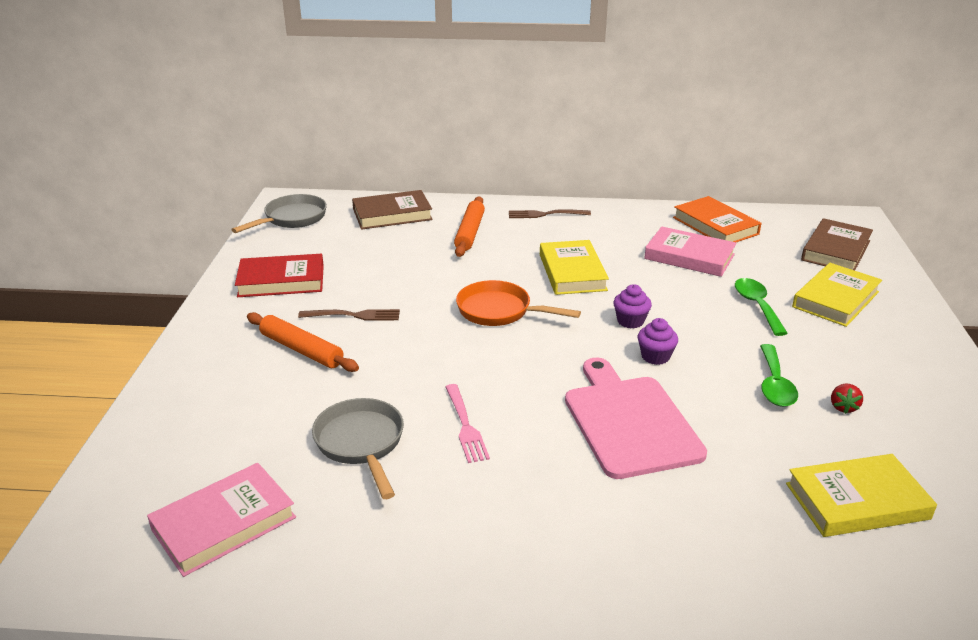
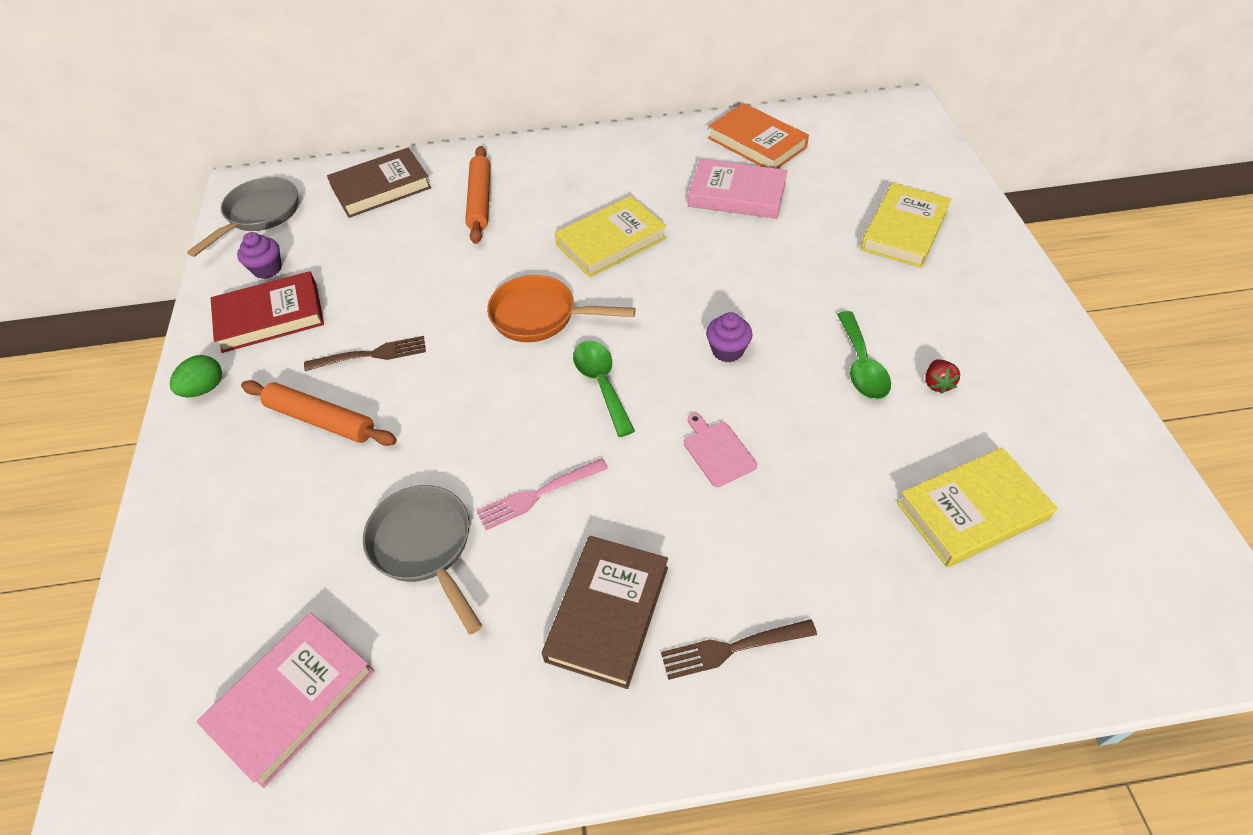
camera: 10 degrees left, 20 degrees up
pink fork [445,384,490,463] -> pink fork turned 90 degrees clockwise [476,458,608,530]
brown fork [509,209,591,218] -> brown fork moved to [661,619,817,680]
yellow book [540,240,609,295] -> yellow book turned 75 degrees clockwise [555,196,666,278]
pink cutting board [565,358,707,479] -> pink cutting board [684,413,757,487], size x0.44
purple cupcake [613,284,652,329] -> purple cupcake moved to [237,232,282,279]
green spoon [735,278,788,336] -> green spoon moved to [573,341,635,437]
brown book [801,218,873,271] -> brown book moved to [542,536,668,689]
none -> green egg [170,355,222,397]

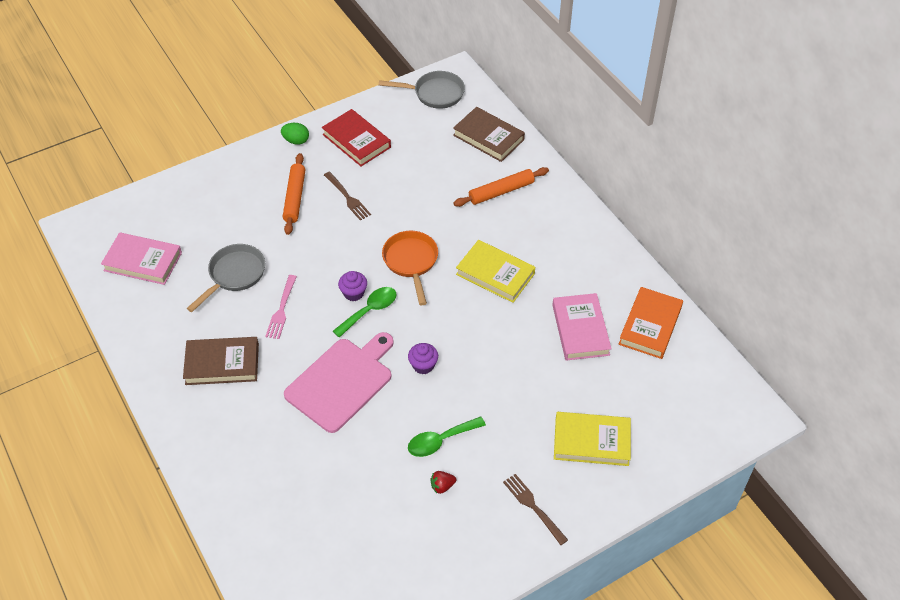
camera: 65 degrees right, 0 degrees up
purple cupcake [237,232,282,279] -> purple cupcake moved to [338,271,367,301]
pink fork [476,458,608,530] -> pink fork turned 120 degrees counterclockwise [265,275,297,339]
brown fork [661,619,817,680] -> brown fork moved to [503,474,568,545]
pink cutting board [684,413,757,487] -> pink cutting board [284,332,394,433], size x2.27
yellow book [897,448,1057,567] -> none

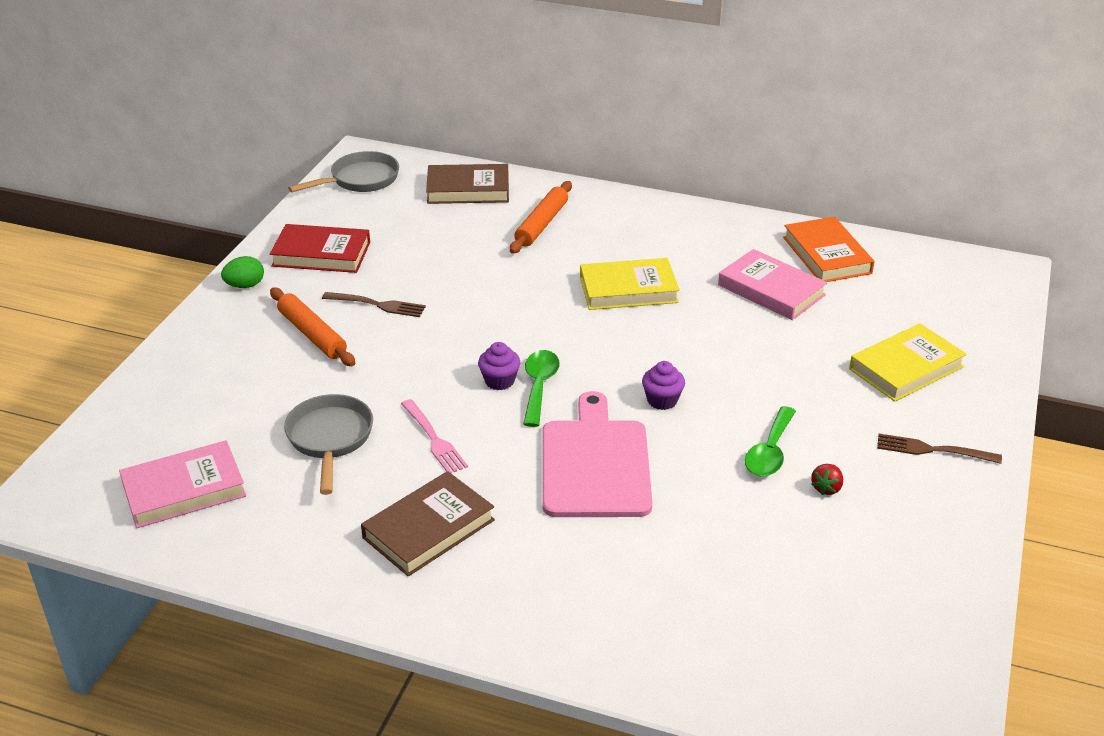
camera: 40 degrees left, 15 degrees down
orange pan [382,231,438,305] -> none

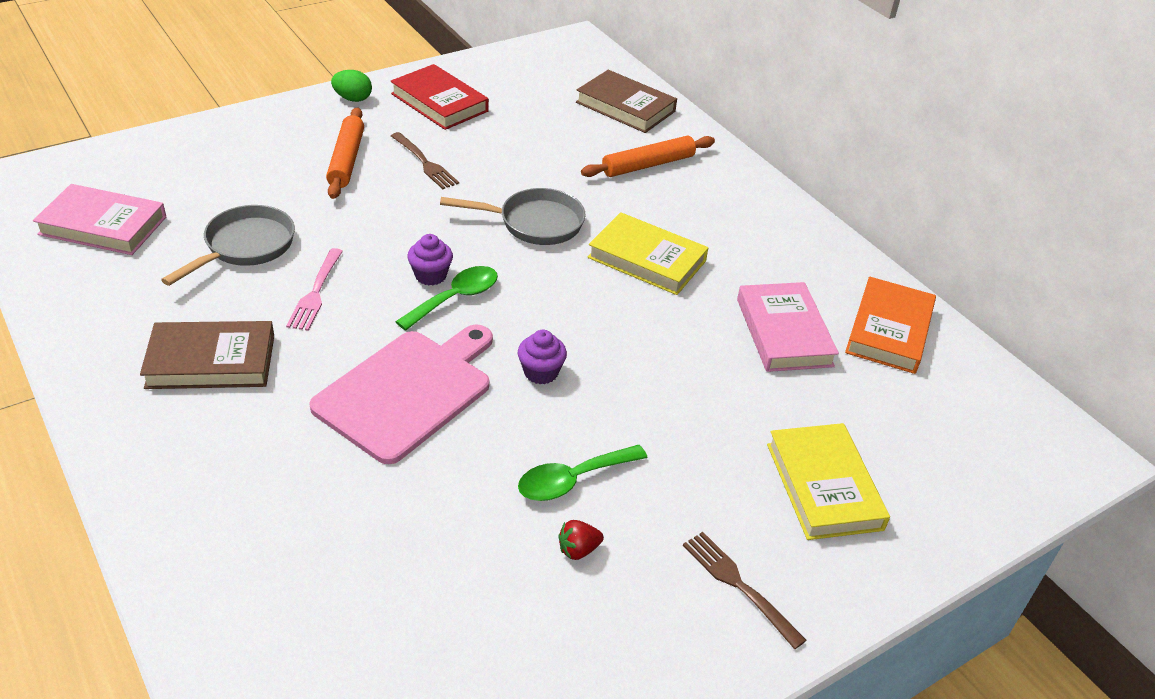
camera: 35 degrees right, 5 degrees up
grey pan [288,151,399,192] -> grey pan moved to [440,188,586,245]
yellow book [849,323,967,402] -> yellow book turned 75 degrees clockwise [767,423,890,540]

